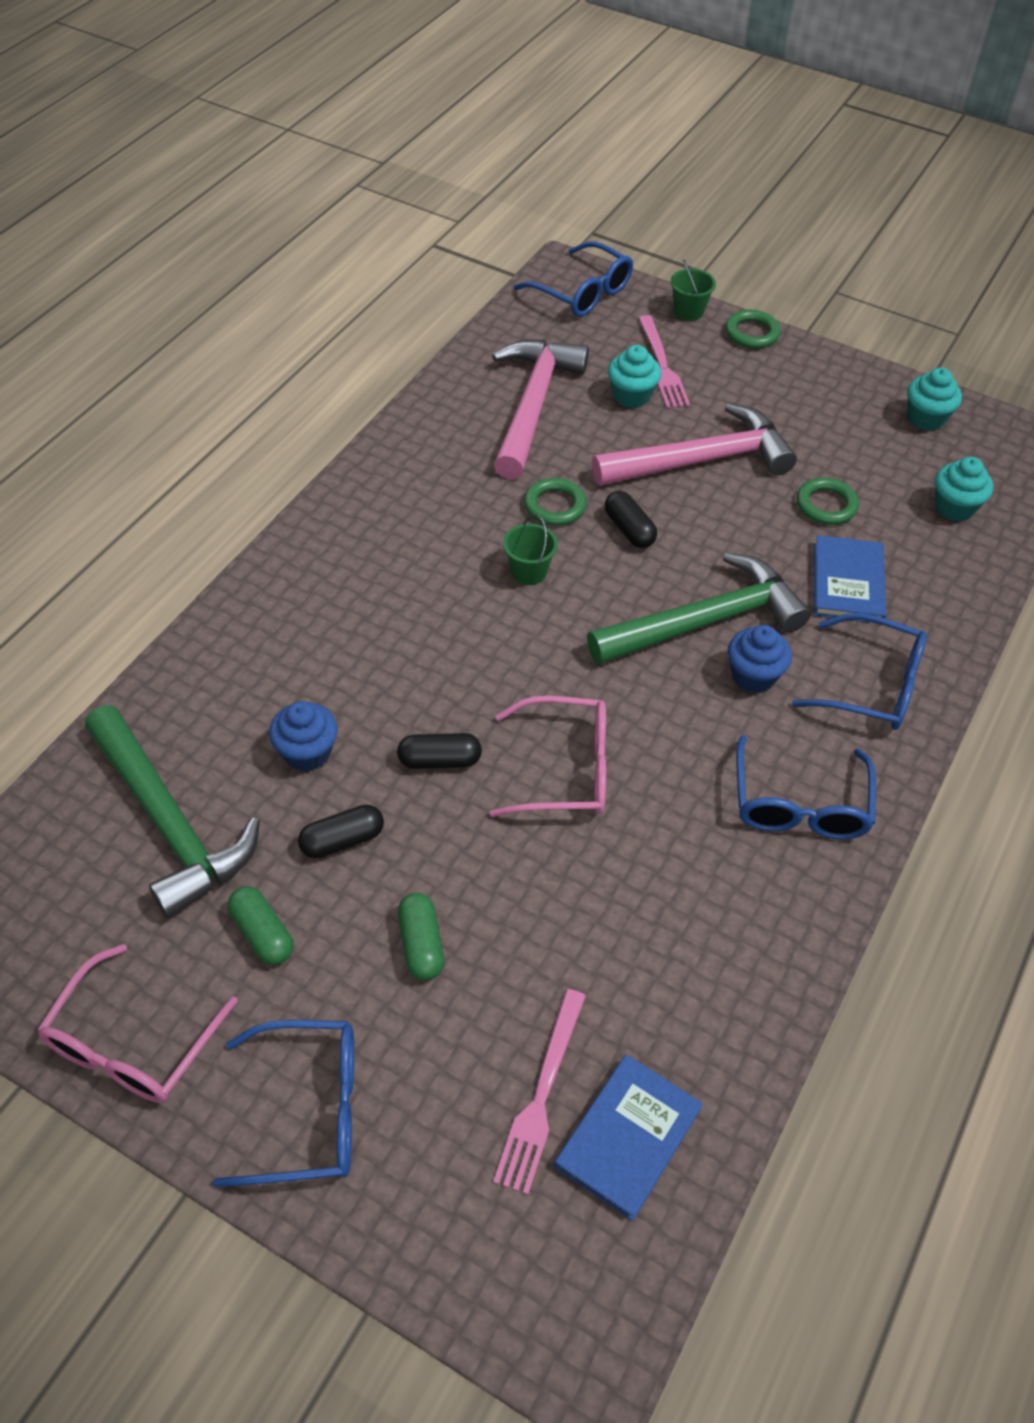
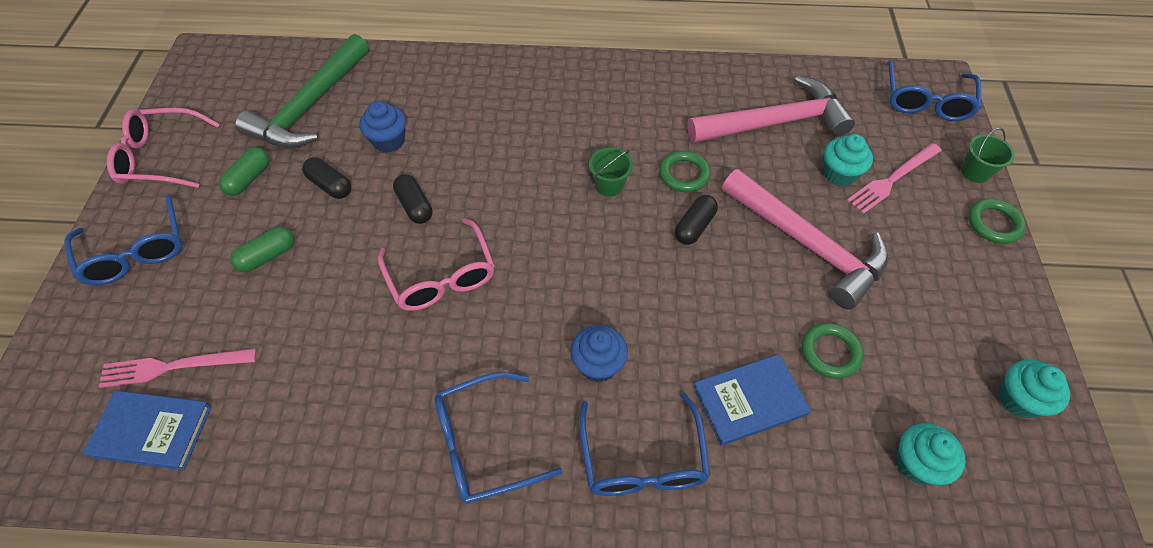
camera: 65 degrees right, 5 degrees up
green hammer [587,552,811,665] -> none

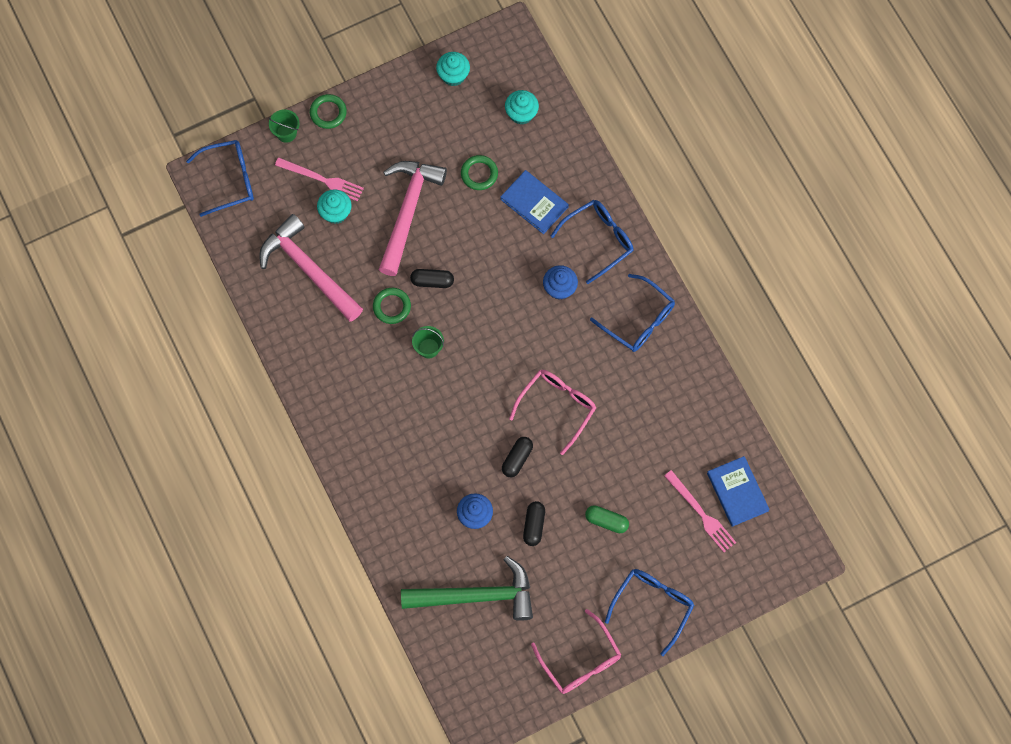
camera: 120 degrees left, 15 degrees up
green capsule [219,147,269,196] -> none

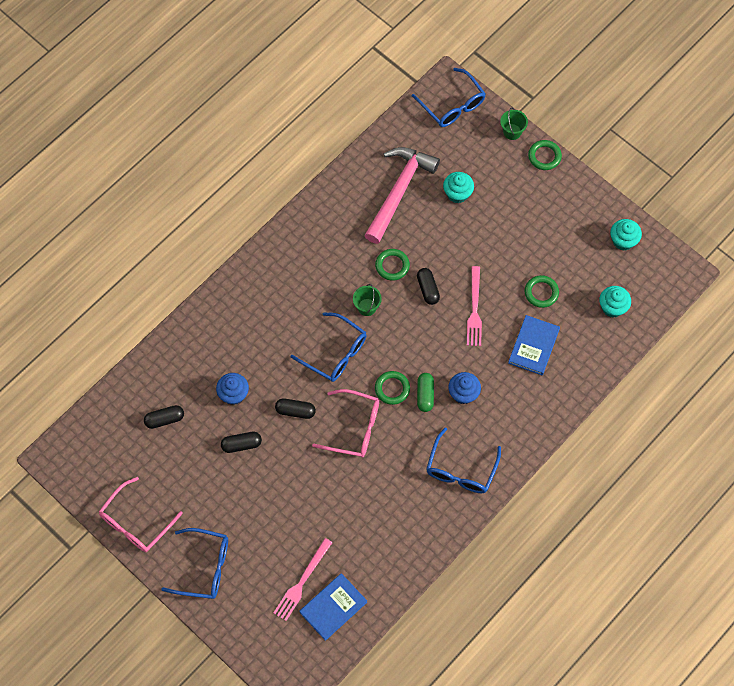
camera: 70 degrees right, 5 degrees down
pink fork [275,158,364,201] -> pink fork moved to [467,266,482,346]
pink hammer [379,161,447,276] -> none
green hammer [401,556,533,621] -> black capsule [144,405,184,429]
blue glasses [550,200,634,284] -> blue glasses moved to [291,312,367,382]
green capsule [585,505,629,533] -> green capsule moved to [417,373,434,412]
none -> green ring [375,371,410,405]

